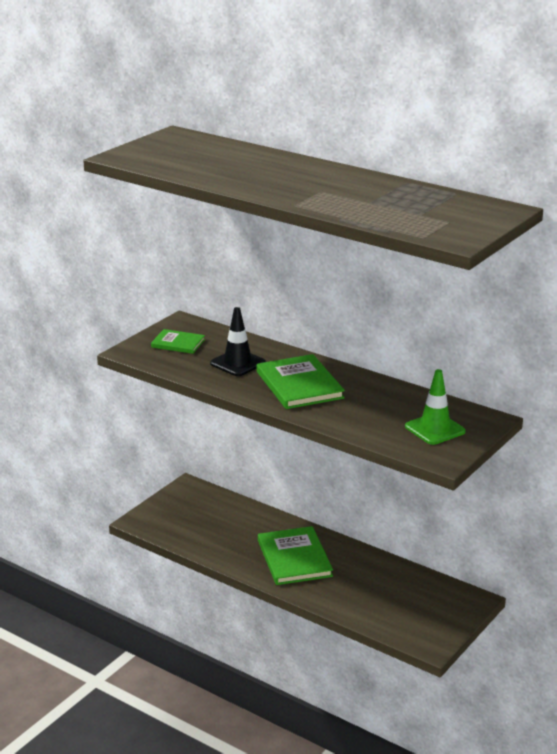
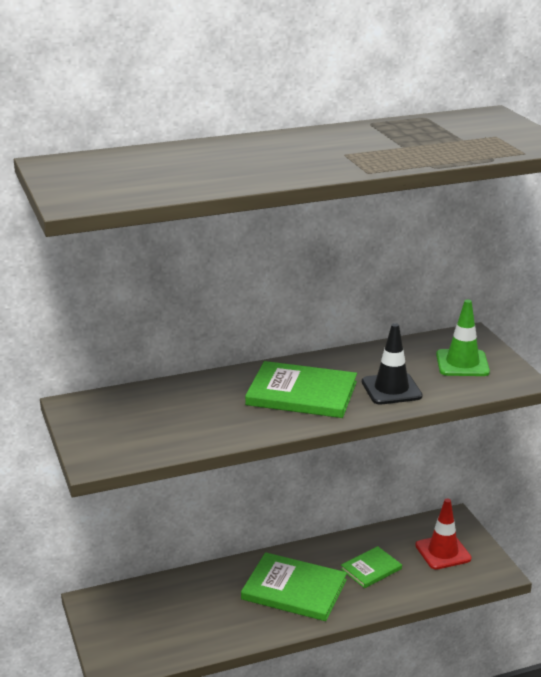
camera: 55 degrees left, 0 degrees up
green book [151,329,205,354] -> green book moved to [341,546,402,588]
black traffic cone [210,307,265,376] -> black traffic cone moved to [362,323,422,404]
none -> red traffic cone [415,499,471,570]

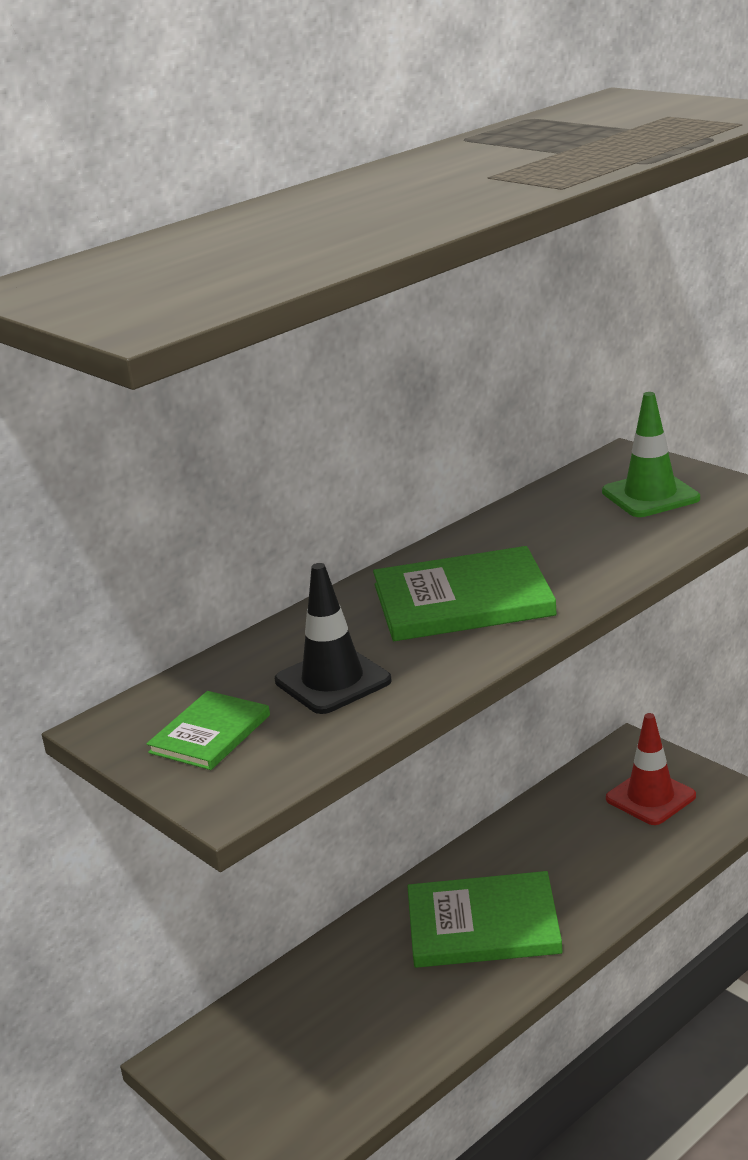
camera: 20 degrees left, 0 degrees up
green book [341,546,402,588] -> green book moved to [146,691,270,770]
black traffic cone [362,323,422,404] -> black traffic cone moved to [275,563,392,714]

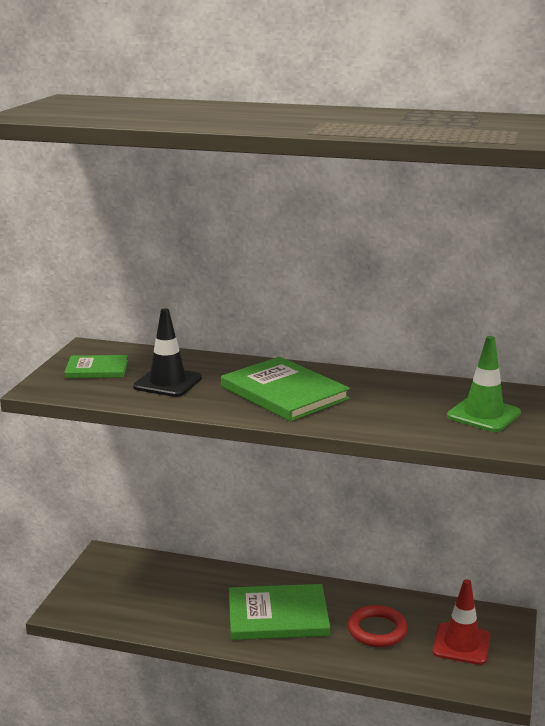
camera: 55 degrees right, 5 degrees down
green book [407,871,562,968] -> green book turned 60 degrees counterclockwise [229,584,330,640]
none -> red ring [347,605,408,647]

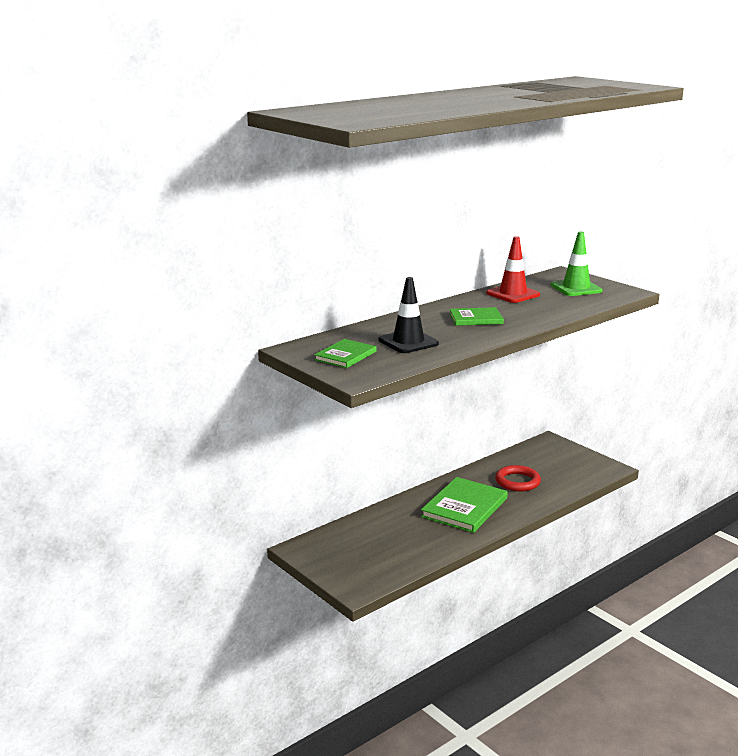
camera: 55 degrees left, 0 degrees up
green book [221,357,350,421] -> green book [449,307,504,326], size x0.57
red traffic cone [433,579,490,665] -> red traffic cone moved to [486,236,540,303]

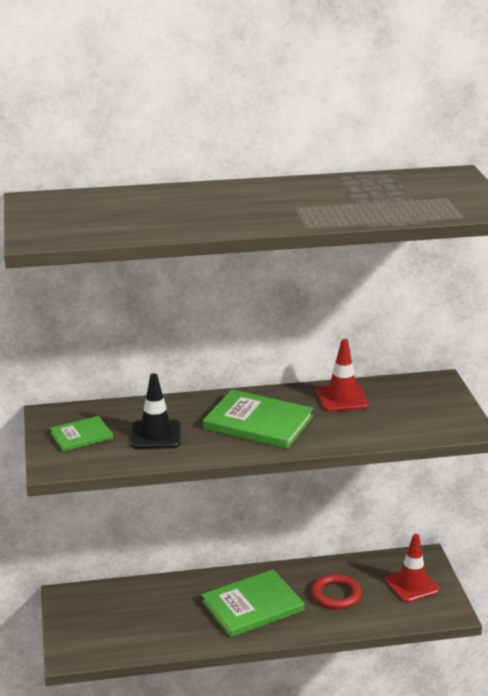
camera: 30 degrees right, 5 degrees up
green book [449,307,504,326] -> green book [203,389,313,449], size x1.75
green traffic cone [551,231,603,296] -> none
none -> red traffic cone [385,534,440,603]

